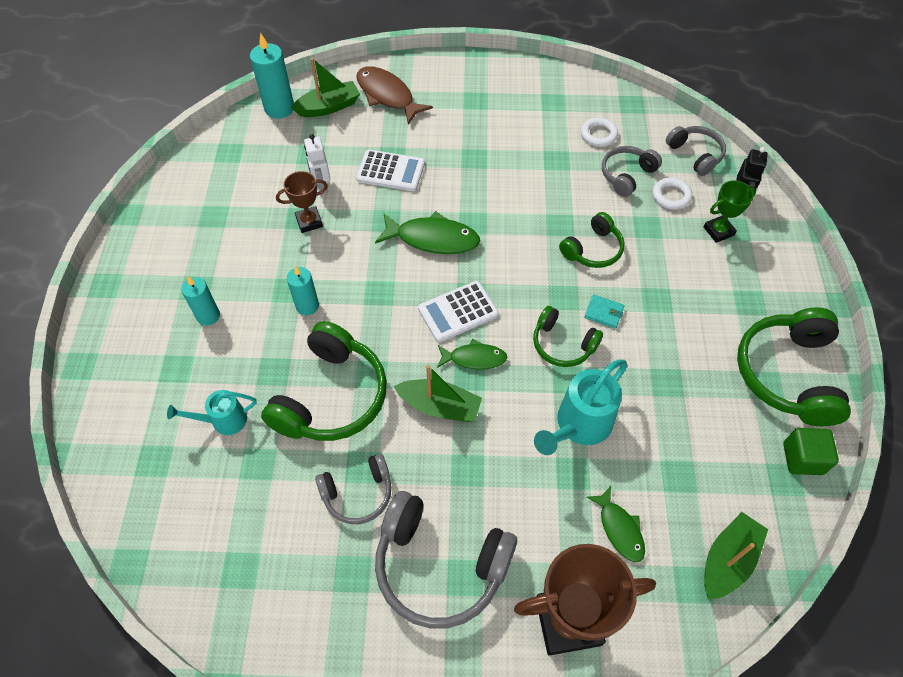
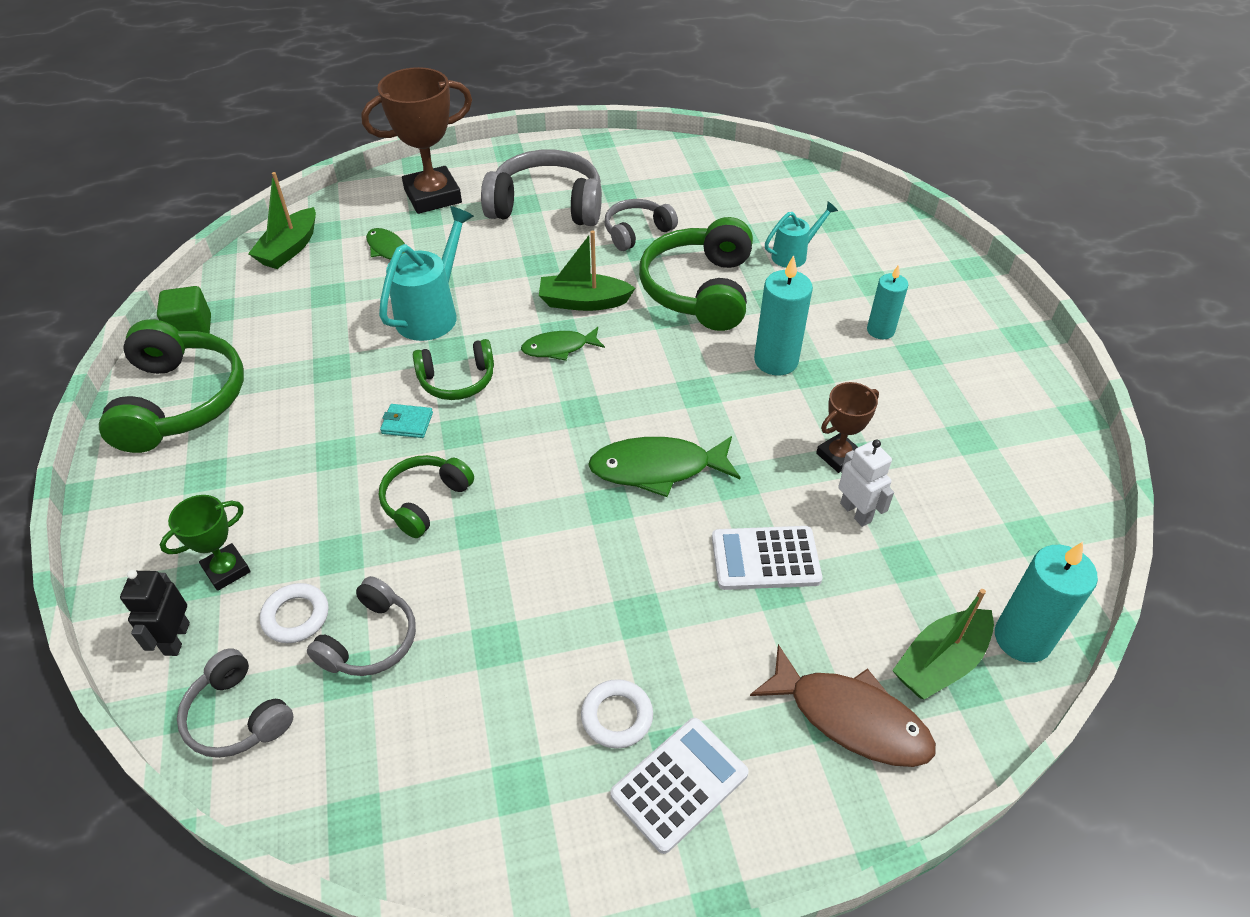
camera: 165 degrees right, 10 degrees down
turquoise candle [287,266,319,315] -> turquoise candle [754,255,813,375], size x1.54
white calculator [418,281,499,342] -> white calculator moved to [610,718,749,854]
green headphones [533,306,603,367] -> green headphones turned 150 degrees clockwise [413,339,494,400]
white ring [581,117,618,147] -> white ring moved to [581,679,653,749]

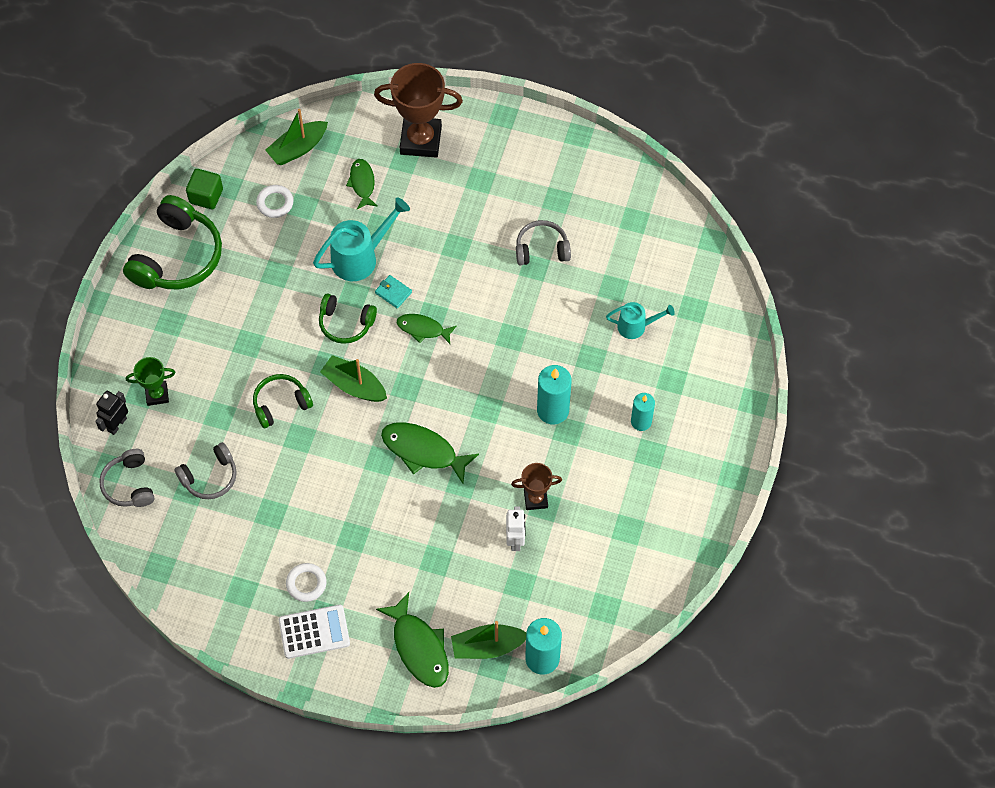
camera: 30 degrees right, 15 degrees up
white ring [260,583,329,643] -> white ring moved to [256,185,294,218]
turquoise wallet [380,404,433,438] -> turquoise wallet moved to [375,275,412,308]
grey headphones [481,150,602,226] -> none
green boat [539,230,635,311] -> green boat moved to [320,355,387,402]
green headphones [639,217,753,331] -> none
white calculator [712,526,822,590] -> none
brown fish [750,644,936,767] -> green fish [376,592,449,688]

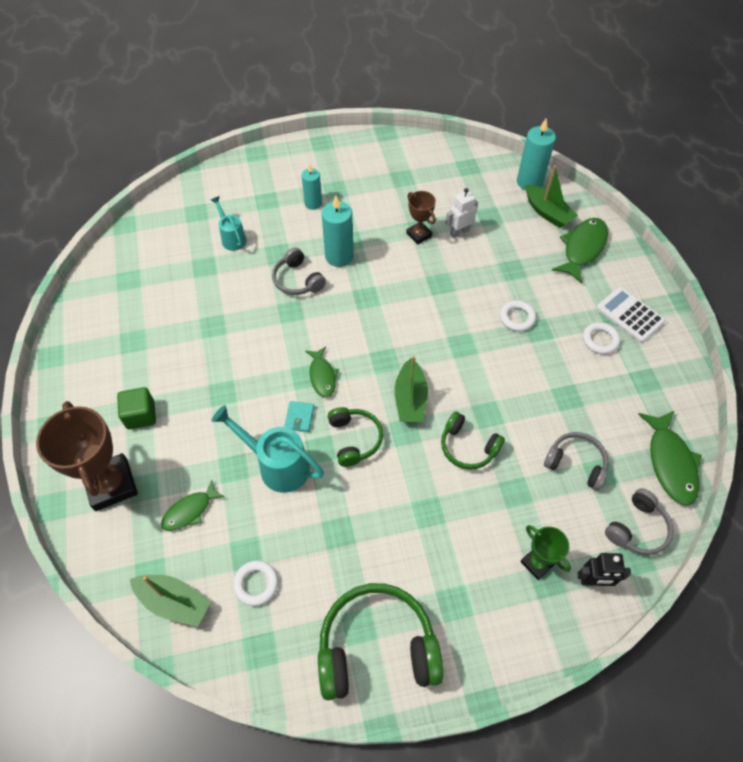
camera: 120 degrees left, 5 degrees down
green cube [186,169,223,209] -> green cube moved to [117,387,156,429]
green fish [381,422,479,484] -> green fish moved to [638,411,702,506]
grey headphones [516,220,571,265] -> grey headphones moved to [272,247,326,295]
none -> white ring [500,300,536,331]

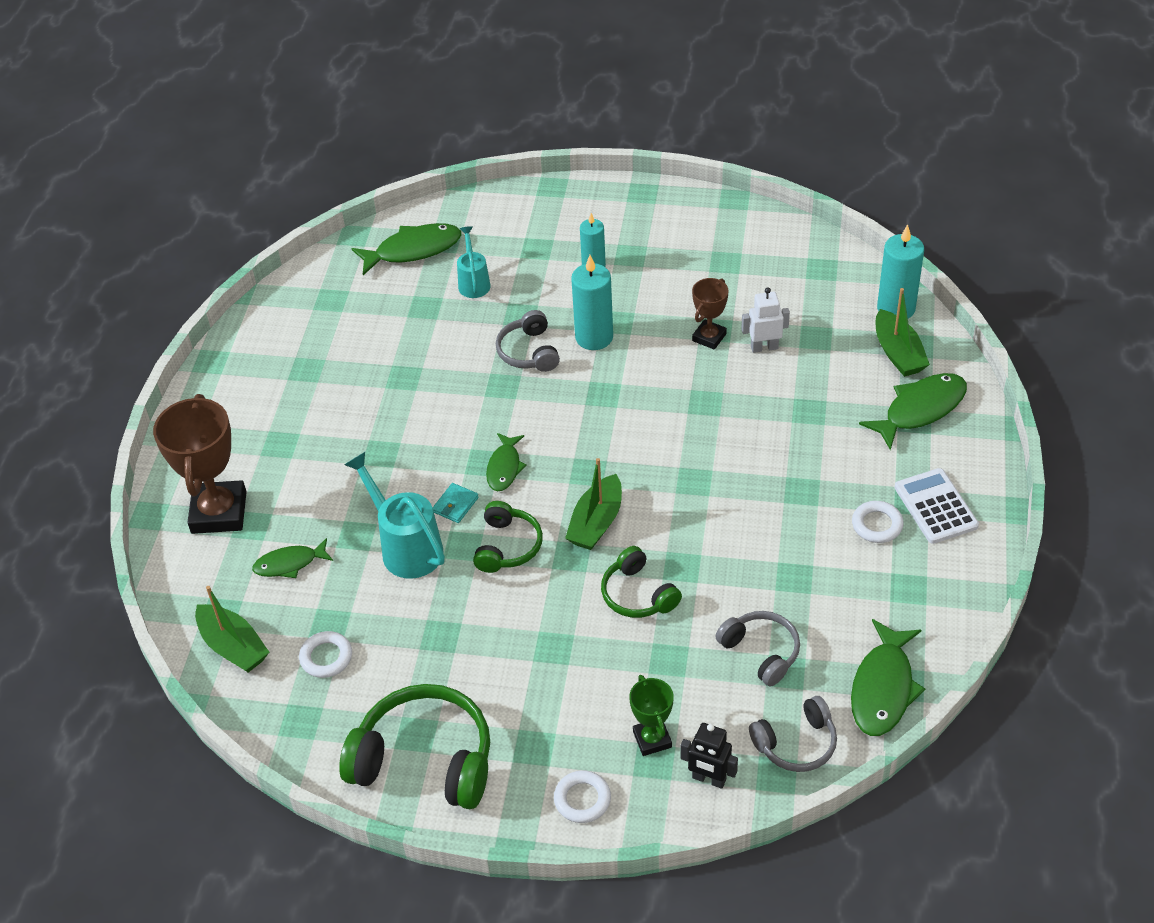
camera: 25 degrees right, 10 degrees down
green cube [117,387,156,429] -> none
brown trophy [406,191,436,245] -> brown trophy turned 45 degrees clockwise [692,278,729,350]
white ring [500,300,536,331] -> white ring moved to [554,770,611,823]
none -> green fish [352,223,461,275]

